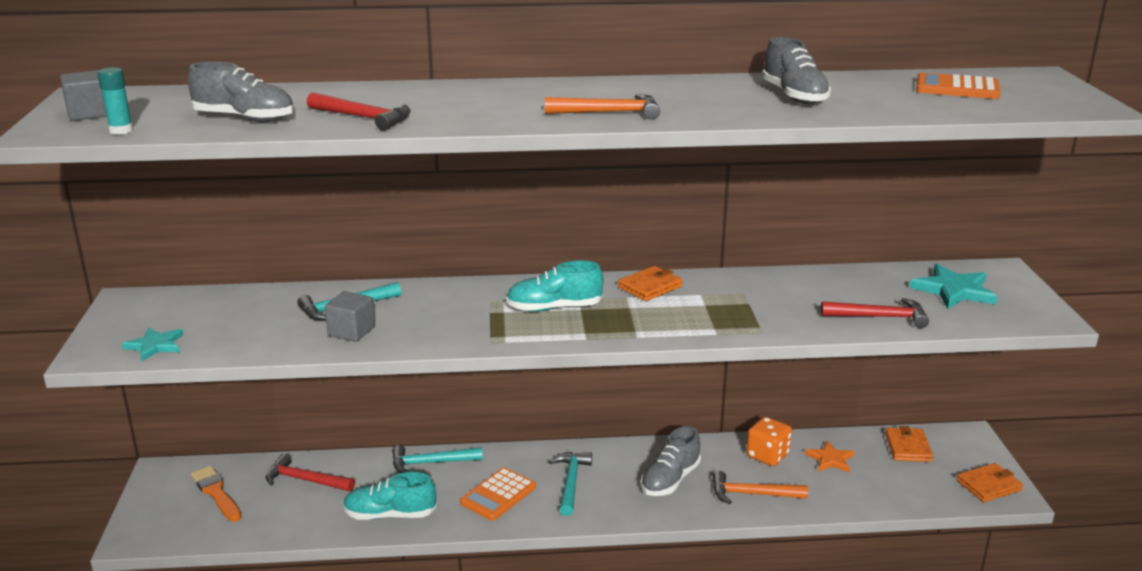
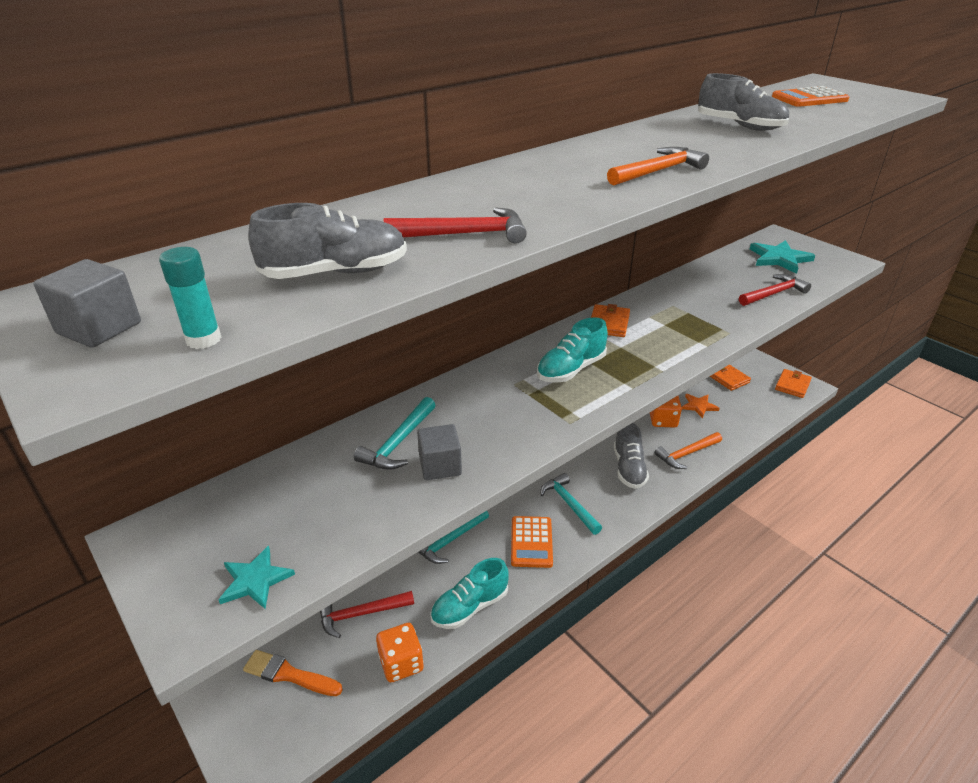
camera: 35 degrees left, 10 degrees up
none -> orange dice [376,623,424,683]

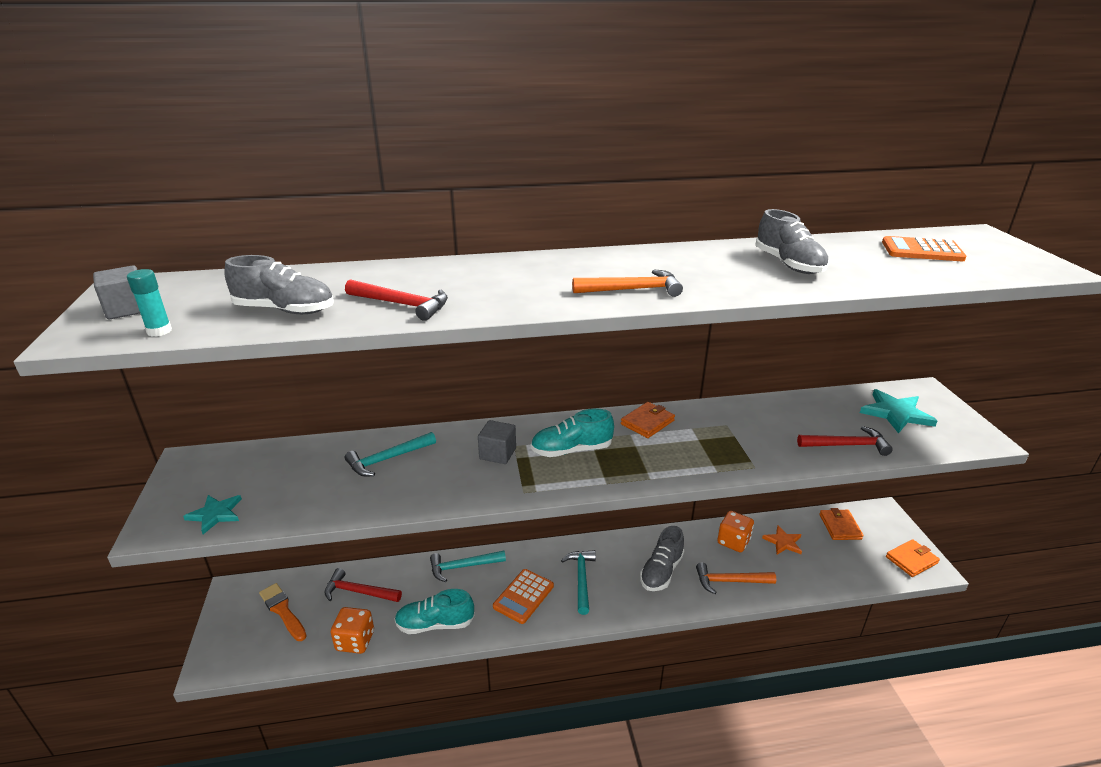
camera: 30 degrees right, 5 degrees down
grey cube [417,424,462,480] -> grey cube moved to [478,420,516,464]

